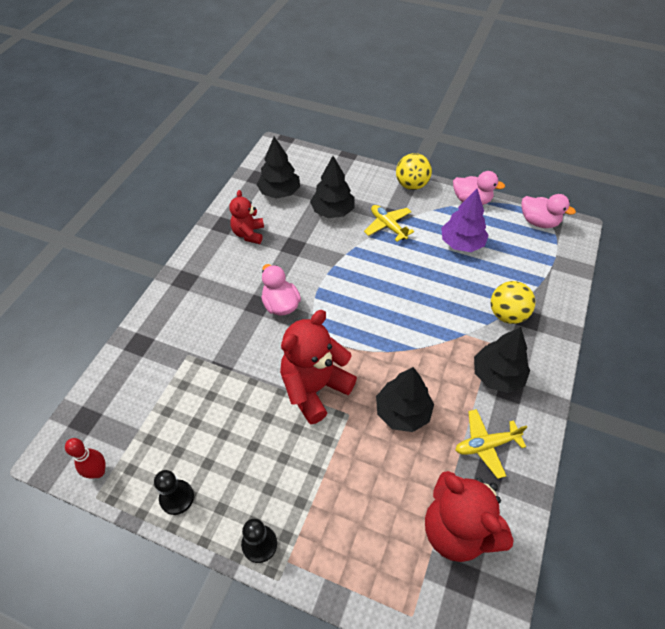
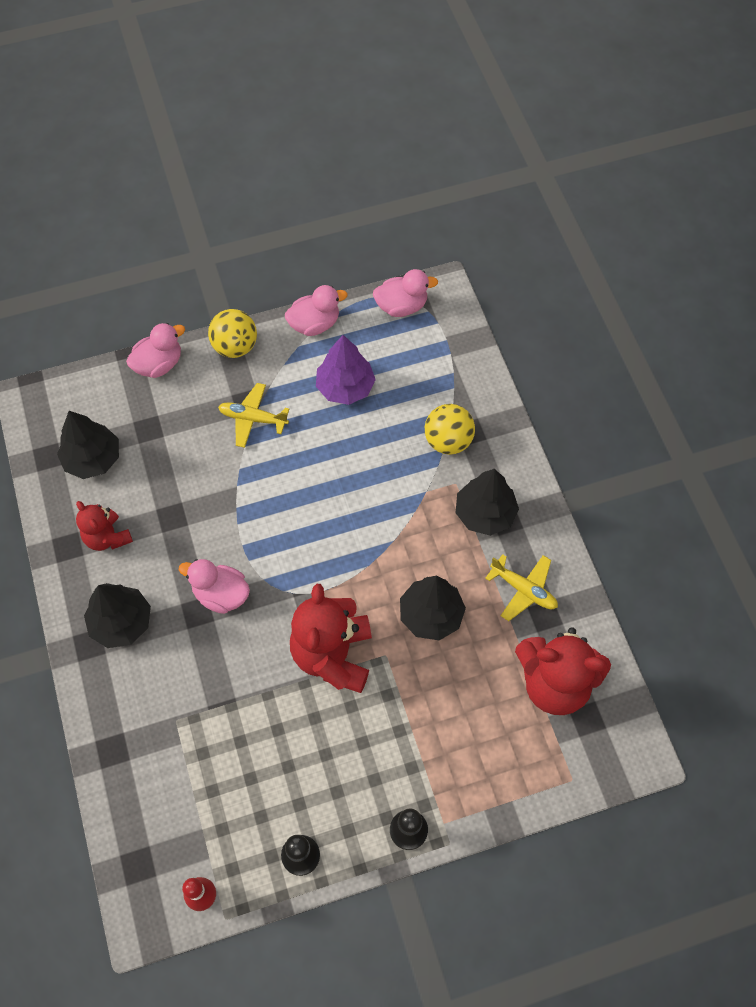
camera: 40 degrees left, 10 degrees up
black tree [310,156,355,218] -> black tree moved to [84,583,151,648]
yellow plane [456,409,527,479] -> yellow plane turned 90 degrees counterclockwise [485,554,558,621]
none -> pink duck [126,323,185,378]

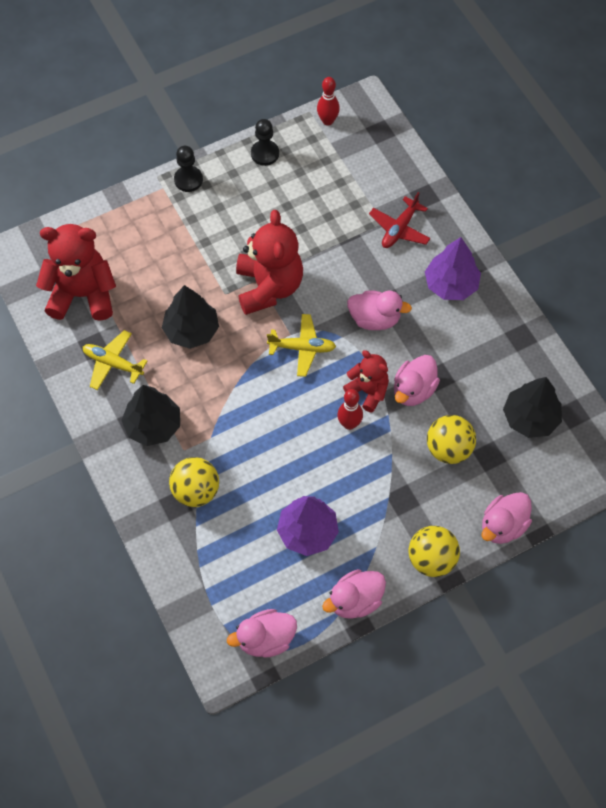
camera: 170 degrees right, 0 degrees up
red teddy bear [76,501,133,551] -> red teddy bear moved to [343,350,389,412]
black tree [84,583,151,648] -> purple tree [425,237,481,300]
yellow plane [218,383,289,448] -> yellow plane moved to [267,314,336,377]
none -> red bowling pin [337,389,363,430]
none -> red plane [369,192,431,248]
none -> pink duck [394,355,440,406]
none -> yellow ball [427,415,476,464]

